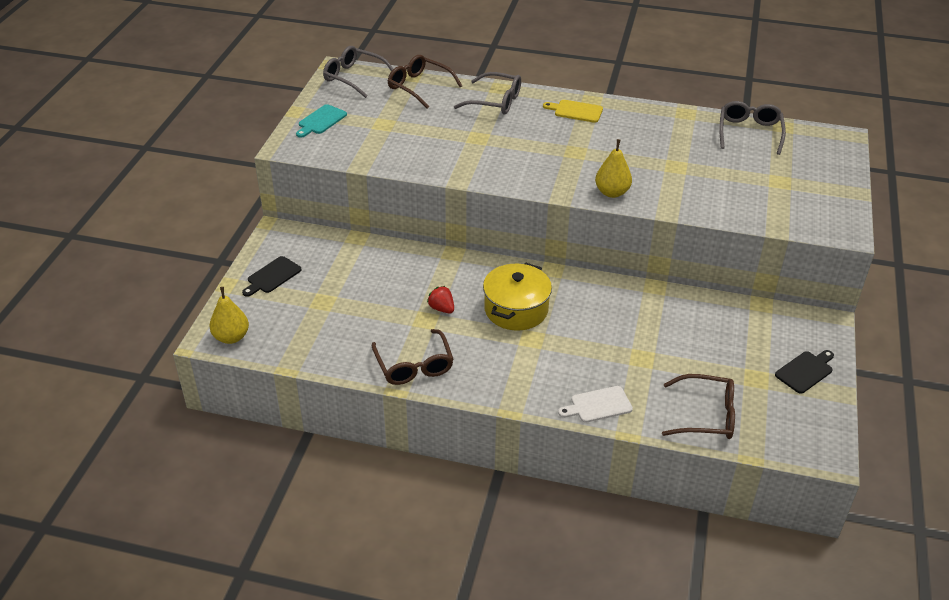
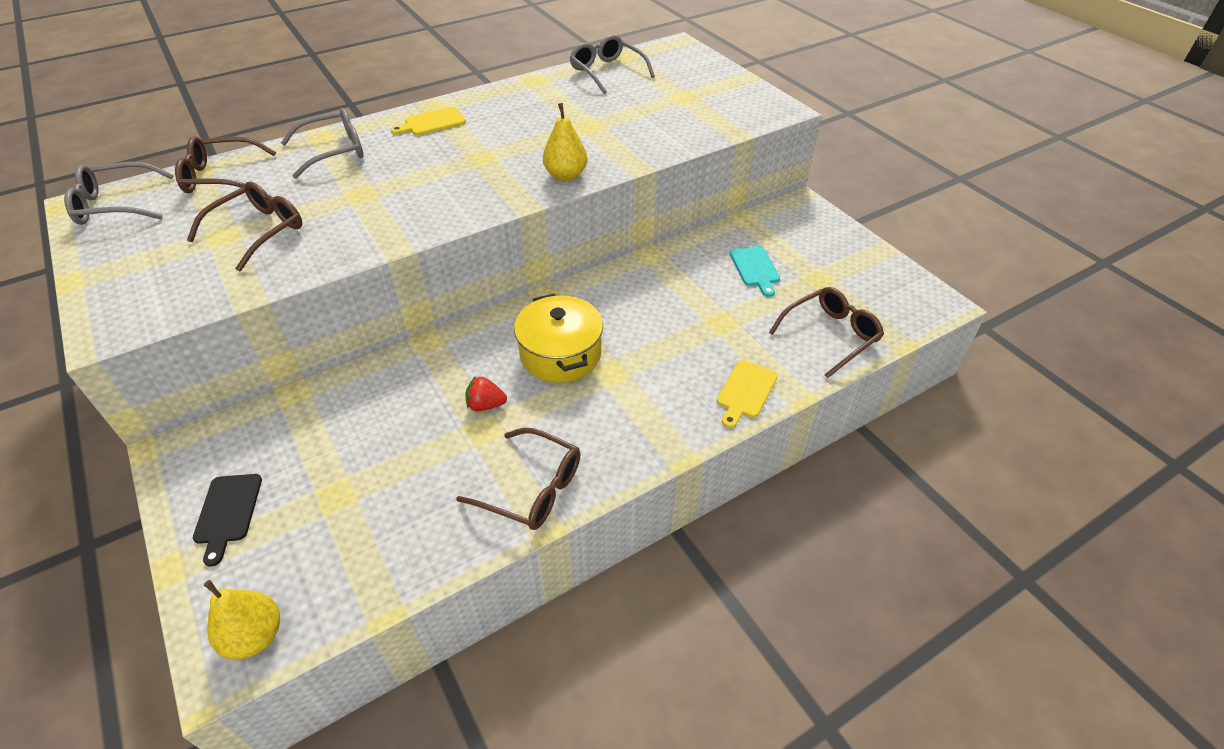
camera: 45 degrees left, 5 degrees up
turquoise cutting board [296,104,347,138] -> turquoise cutting board moved to [730,246,780,297]
white cutting board [558,386,633,423] -> yellow cutting board [717,360,778,428]
black cutting board [775,350,834,394] -> none
none -> brown glasses [187,181,302,272]

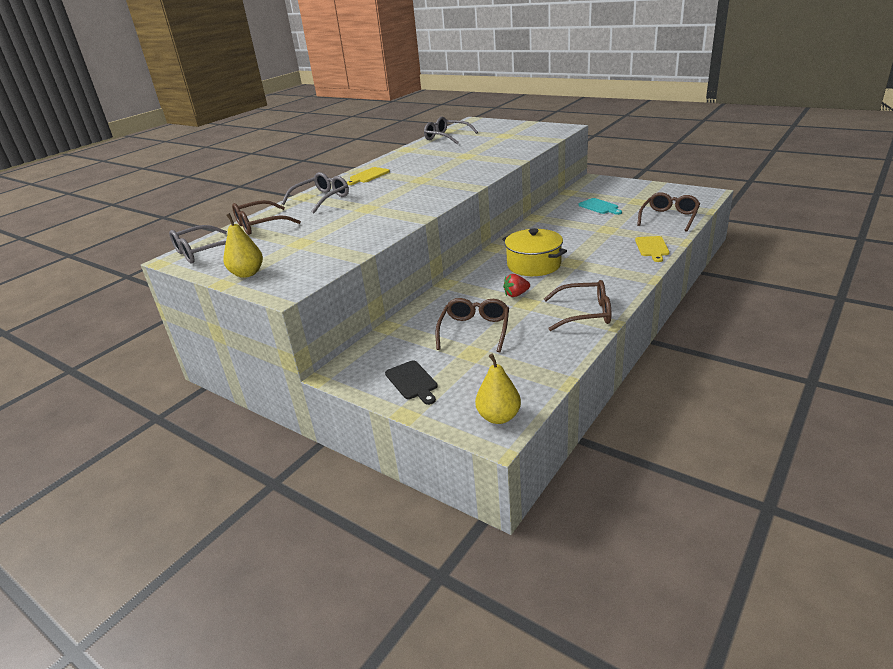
camera: 20 degrees left, 15 degrees down
brown glasses [187,181,302,272] -> brown glasses moved to [435,298,509,352]
yellow pear [543,103,587,181] -> yellow pear moved to [224,213,263,278]

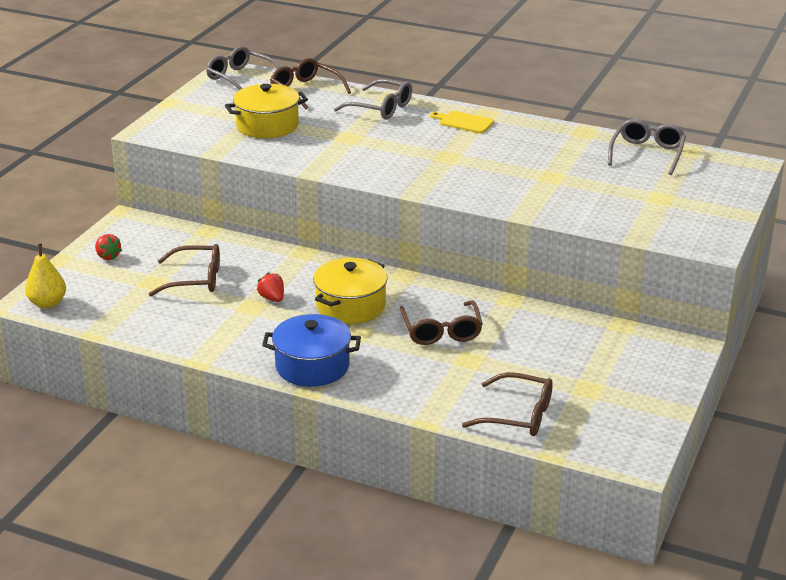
camera: 75 degrees right, 0 degrees up
yellow pear [224,213,263,278] -> none
black cutting board [385,360,438,405] -> red strawberry [95,234,122,260]
brown glasses [544,280,611,331] -> brown glasses moved to [399,300,483,345]
turquoise cutting board [578,198,622,215] -> none
yellow cutting board [635,236,670,262] -> none
none -> yellow pot [225,84,308,139]
none -> blue pot [262,314,361,387]

